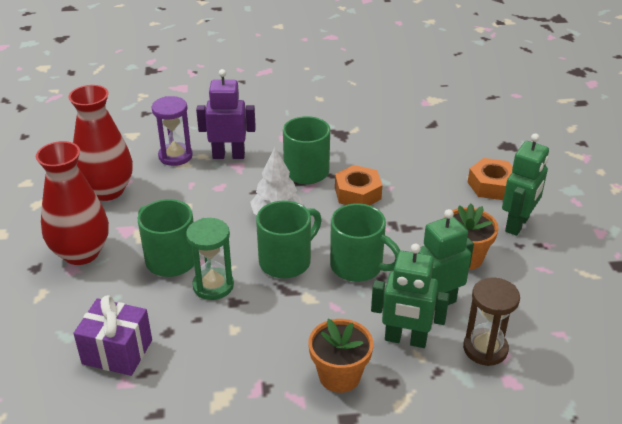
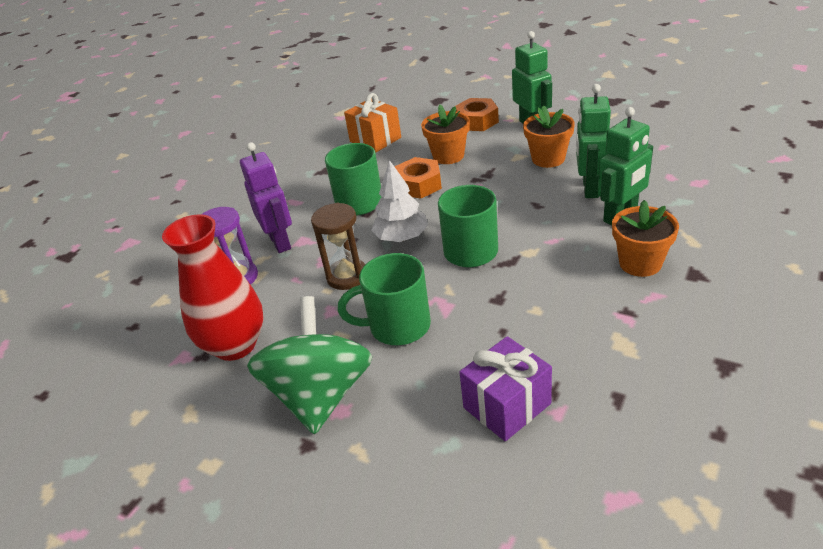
camera: 50 degrees left, 0 degrees up
red vase [36,141,109,265] -> green spinning top [247,296,372,435]
green hourglass [186,218,234,300] -> none
purple robot [196,69,256,159] -> purple robot turned 120 degrees clockwise [240,142,292,253]
green mug [330,203,401,282] -> none
brown hourglass [463,277,520,366] -> brown hourglass moved to [311,203,366,290]
none -> orange gift [344,93,401,152]
none -> orange flower pot [421,105,470,164]

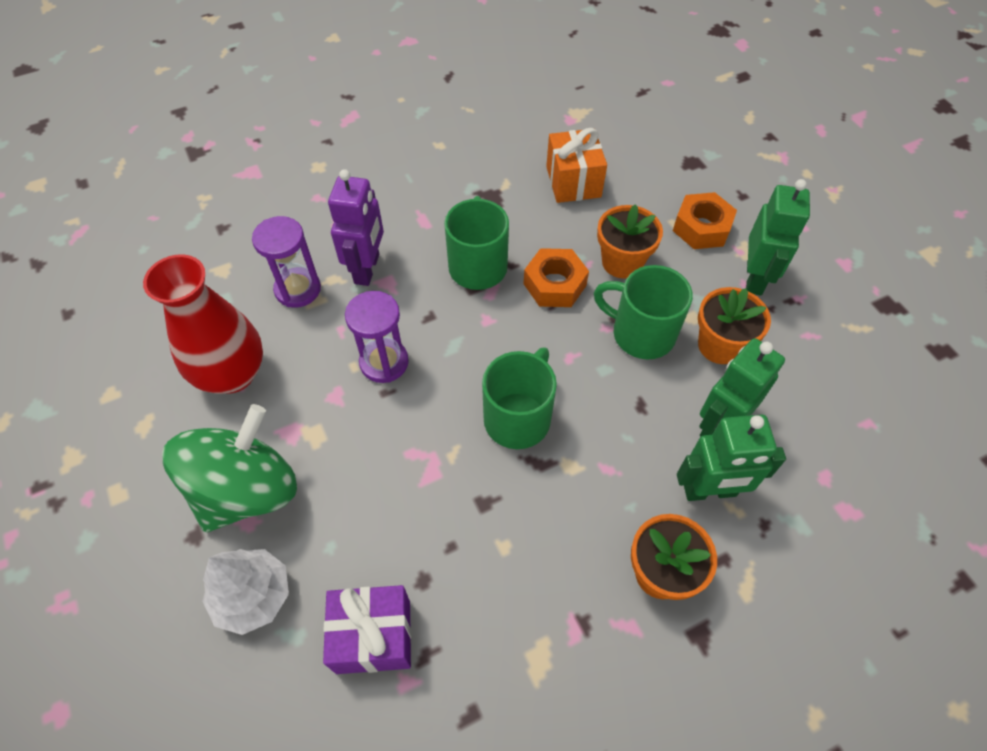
camera: 30 degrees right, 20 degrees up
brown hourglass [311,203,366,290] -> purple hourglass [345,291,409,383]
green mug [338,253,431,345] -> green mug moved to [594,265,693,359]
white tree [371,160,428,242] -> white tree moved to [203,549,289,635]

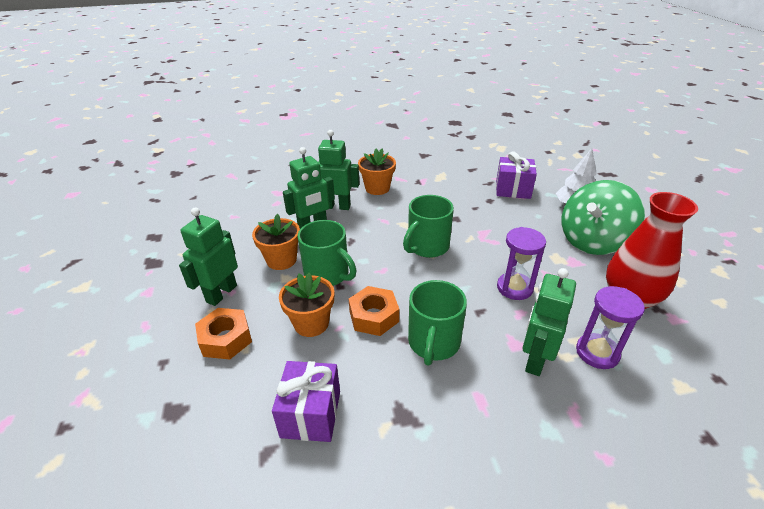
camera: 165 degrees left, 20 degrees down
purple robot [328,169,384,286] -> green robot [523,268,576,376]
orange gift [546,128,607,203] -> purple gift [272,361,340,442]

